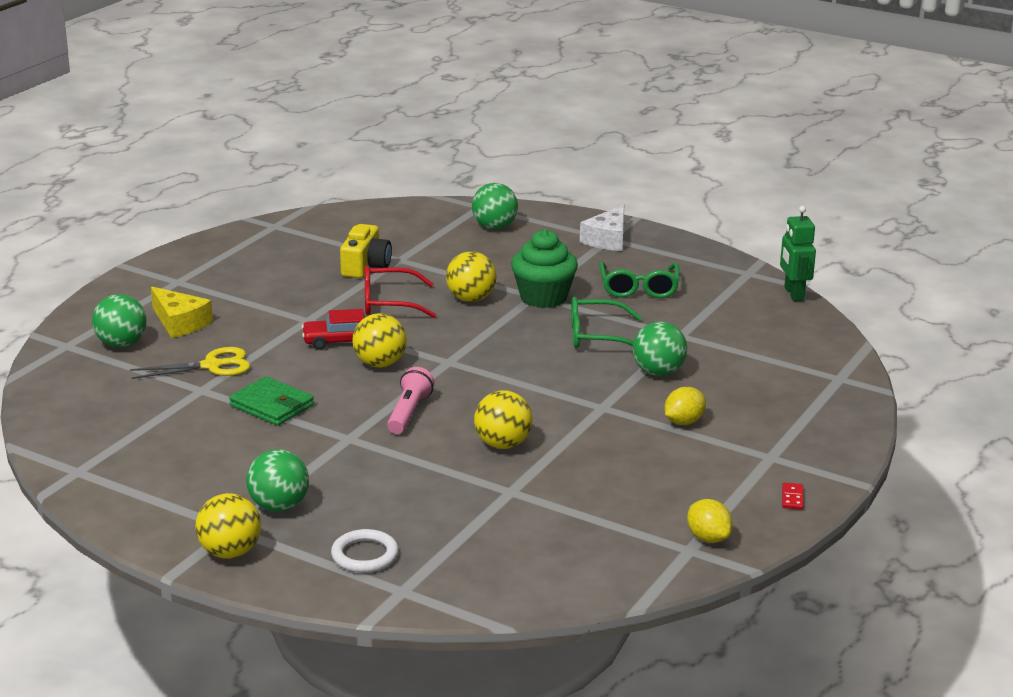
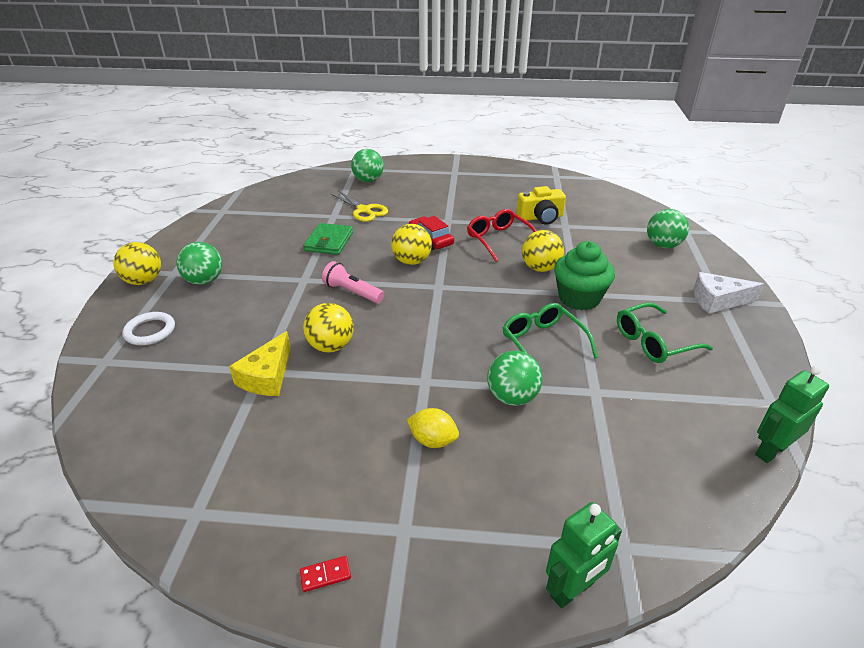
camera: 65 degrees right, 10 degrees up
yellow cheese [151,286,213,338] -> yellow cheese moved to [229,331,291,396]
pink flashlight [387,367,434,434] -> pink flashlight turned 135 degrees counterclockwise [322,261,384,303]
yellow lemon [687,499,733,543] -> none
none -> green robot [546,502,622,608]

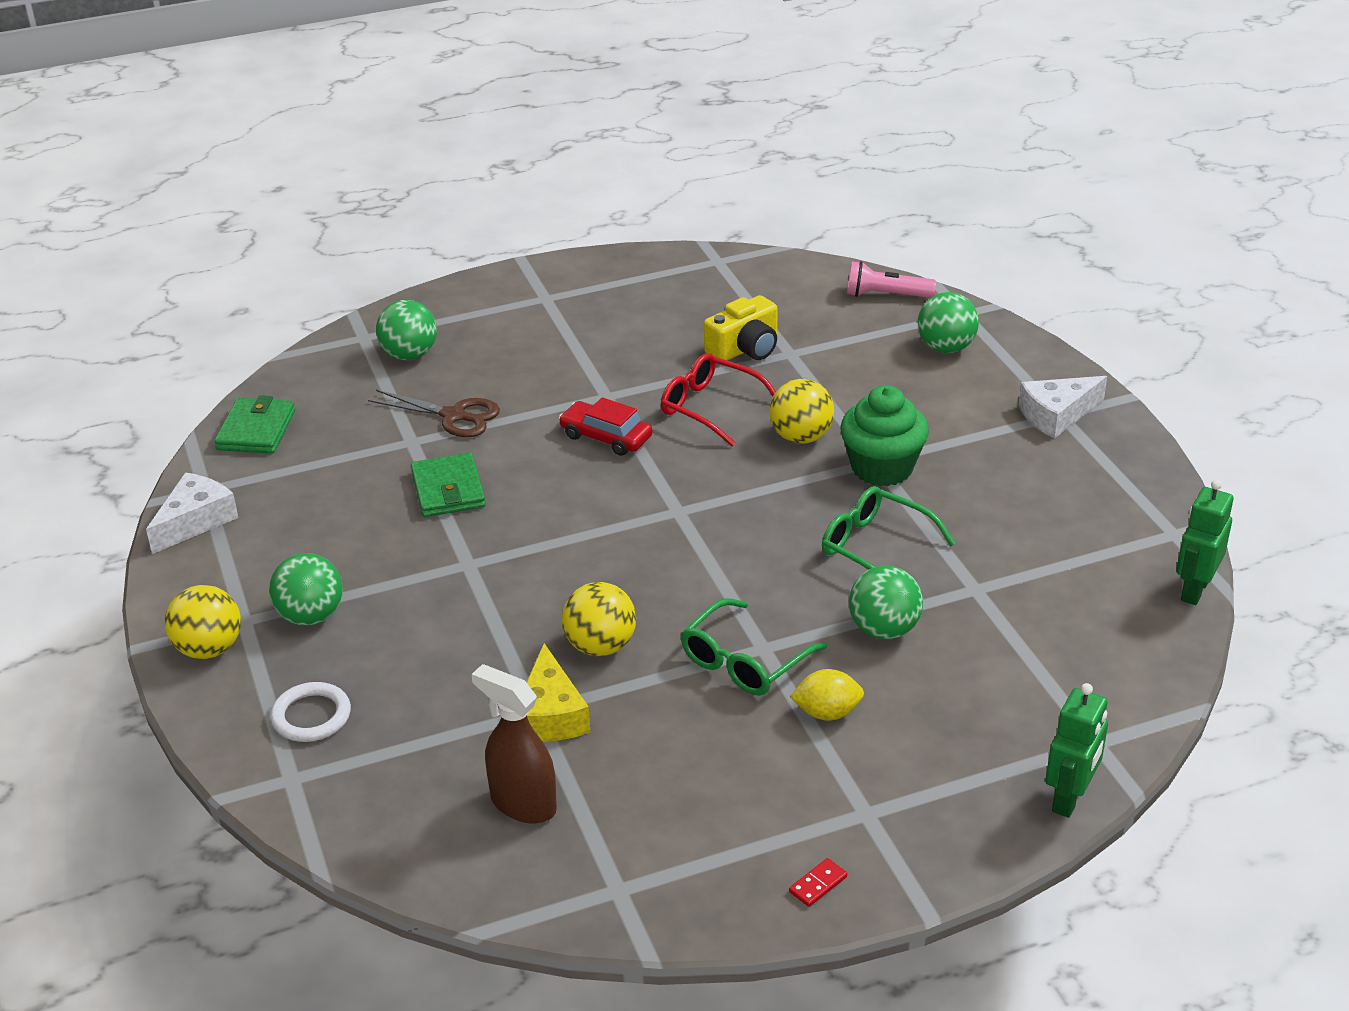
camera: 25 degrees left, 0 degrees up
pink flashlight [322,261,384,303] -> pink flashlight moved to [847,261,936,298]
yellow scissors [330,190,388,222] -> brown scissors [368,390,500,437]
yellow ball [391,224,432,265] -> none
green glasses [617,302,713,363] -> green glasses moved to [681,598,827,695]
none -> white cheese [146,472,238,554]
none -> green wallet [214,395,295,454]
none -> brown spray bottle [471,664,557,823]

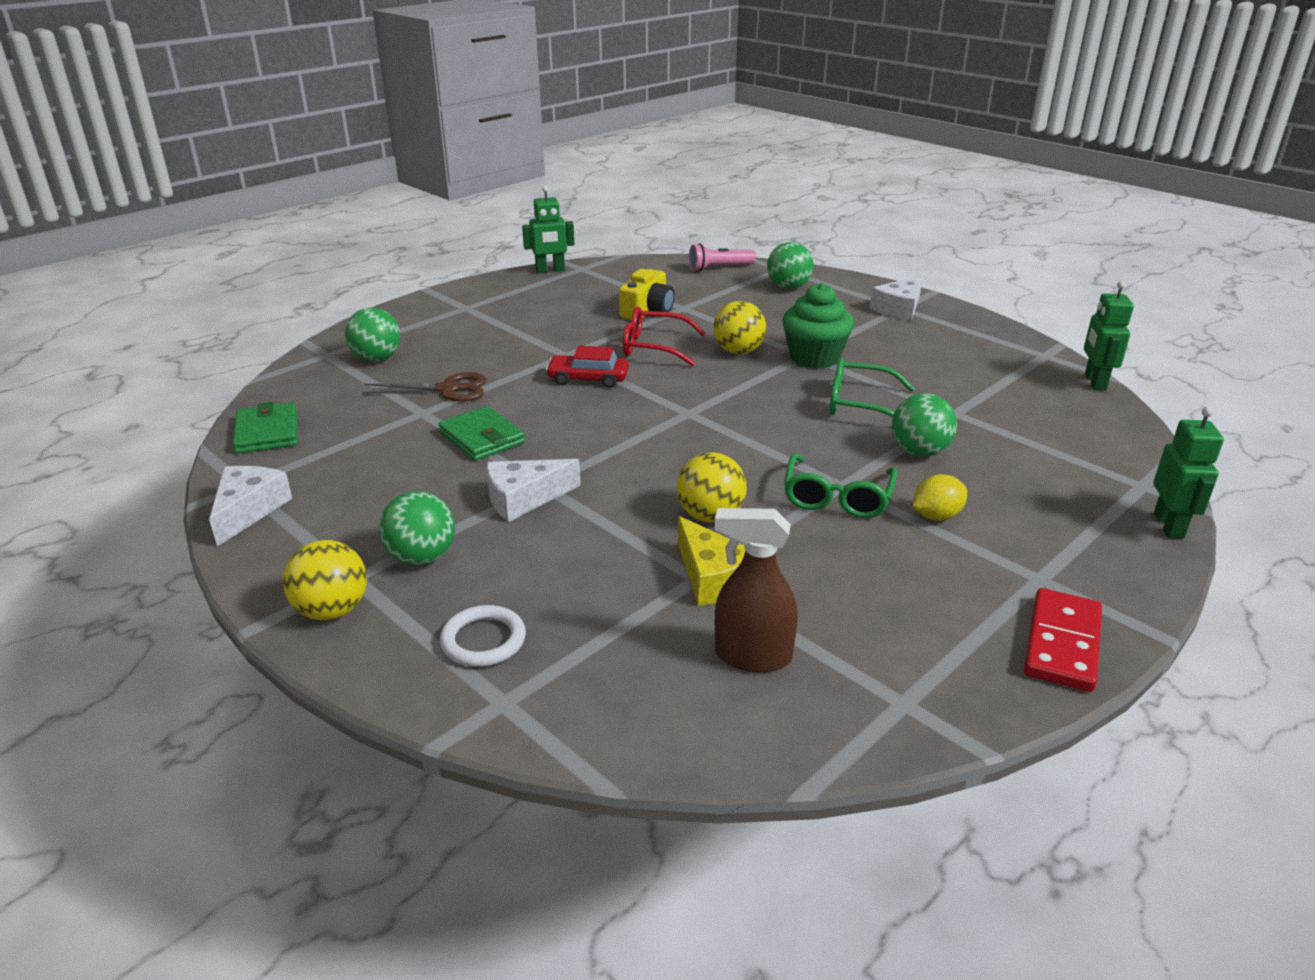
camera: 25 degrees left, 5 degrees down
red domino [789,858,847,907] -> red domino [1024,588,1102,692], size x2.33
none -> white cheese [486,459,581,522]
none -> green robot [522,186,574,273]

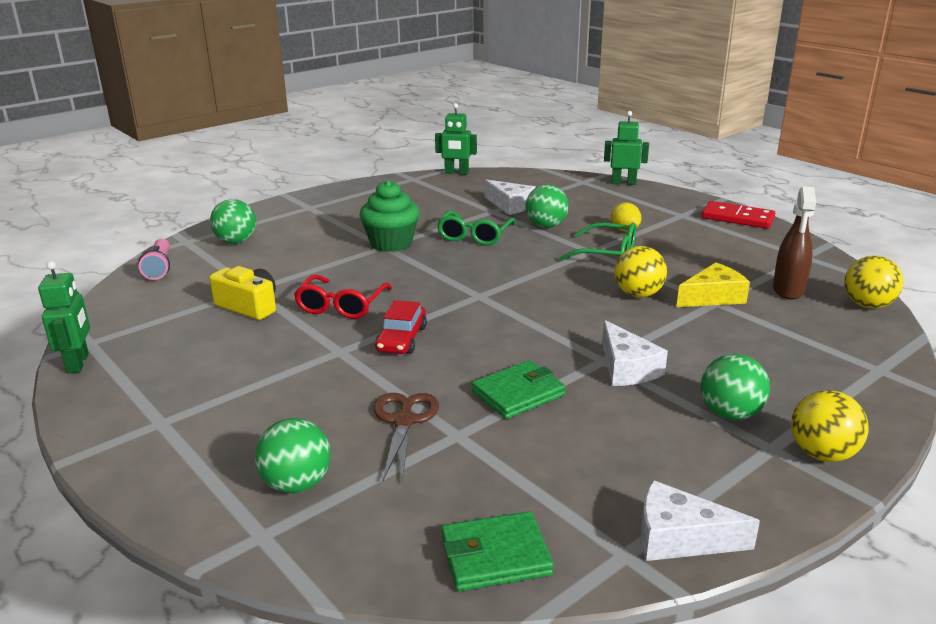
camera: 85 degrees left, 5 degrees down
white ring [440,605,526,667] -> none
yellow ball [713,301,766,354] -> yellow ball moved to [844,256,903,309]
white cheese [869,275,923,321] -> white cheese moved to [484,179,536,215]

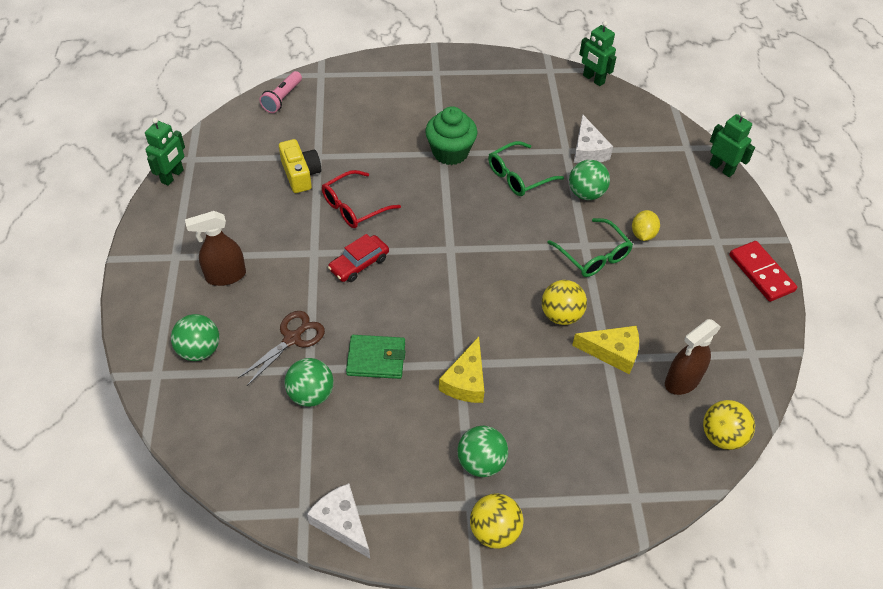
camera: 35 degrees right, 25 degrees up
green ball [210,199,256,244] -> green ball moved to [285,358,334,407]
green wallet [441,511,554,591] -> none
white cheese [602,320,668,386] -> yellow cheese [439,337,484,403]
none -> brown spray bottle [185,211,246,286]

